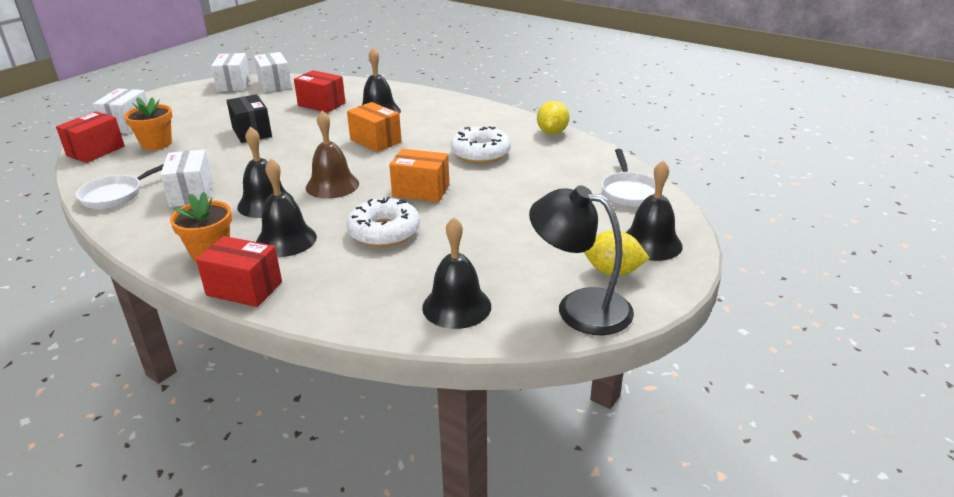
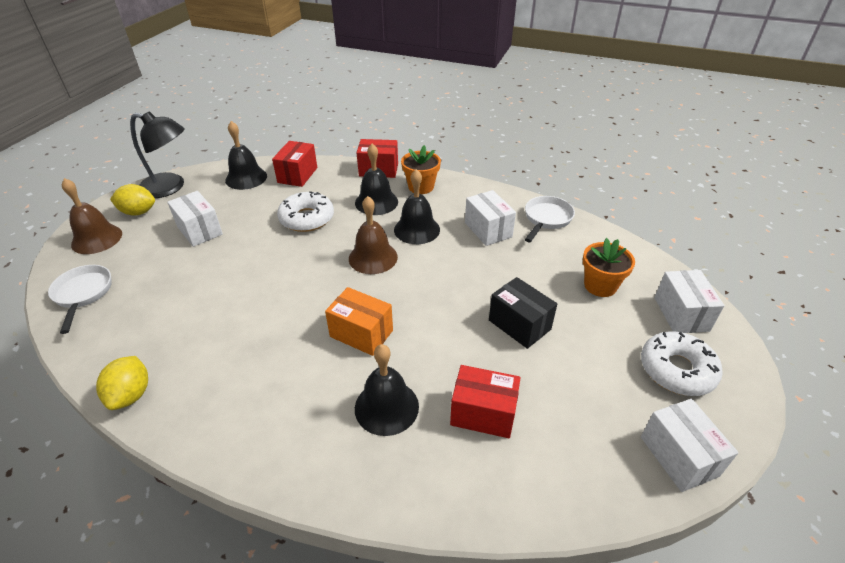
camera: 165 degrees right, 10 degrees up
red box [56,111,125,163] -> red box moved to [272,141,317,187]
white box [254,52,292,92] -> white box moved to [167,191,223,247]
orange box [389,149,449,202] -> none
white donut [451,126,511,164] -> white donut moved to [641,331,723,396]
black bell [625,161,683,261] -> brown bell [62,178,122,254]

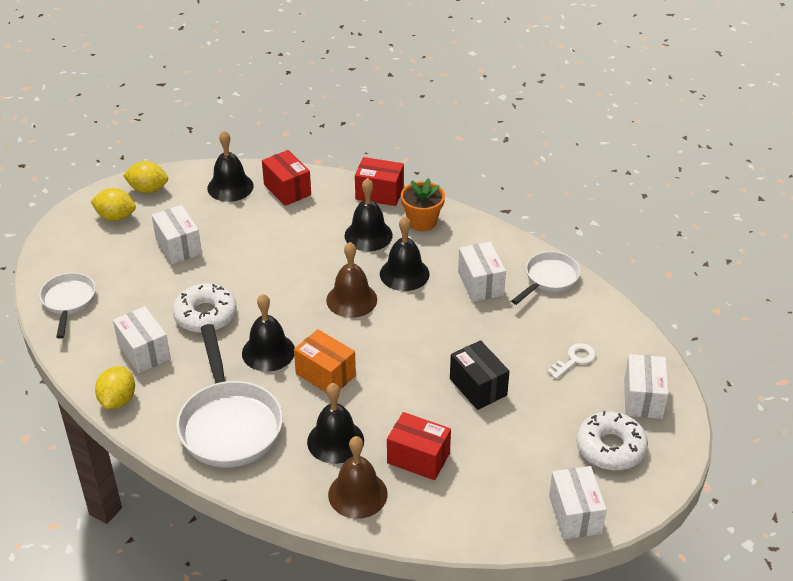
camera: 10 degrees right, 0 degrees up
brown bell [62,178,122,254] -> brown bell moved to [328,436,388,519]
black lamp [130,111,185,198] -> yellow lemon [123,161,168,193]
red box [272,141,317,187] -> red box turned 60 degrees counterclockwise [262,150,311,206]
white donut [277,191,334,232] -> white donut moved to [173,283,237,333]
orange flower pot [583,238,635,297] -> white key [547,343,596,379]
none -> white box [113,306,171,373]
none -> white pan [176,324,283,468]
none -> black bell [242,294,295,372]

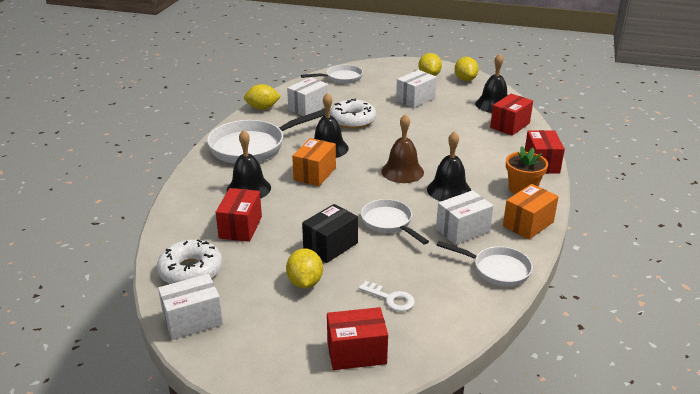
camera: 75 degrees right, 10 degrees down
brown bell [328,436,388,519] -> none
black bell [345,178,393,251] -> none
white donut [576,411,648,471] -> white donut moved to [157,239,222,284]
white box [624,354,668,419] -> red box [327,307,388,370]
none -> yellow lemon [286,248,323,289]
none -> white pan [361,199,429,245]
none -> orange box [503,184,559,240]

